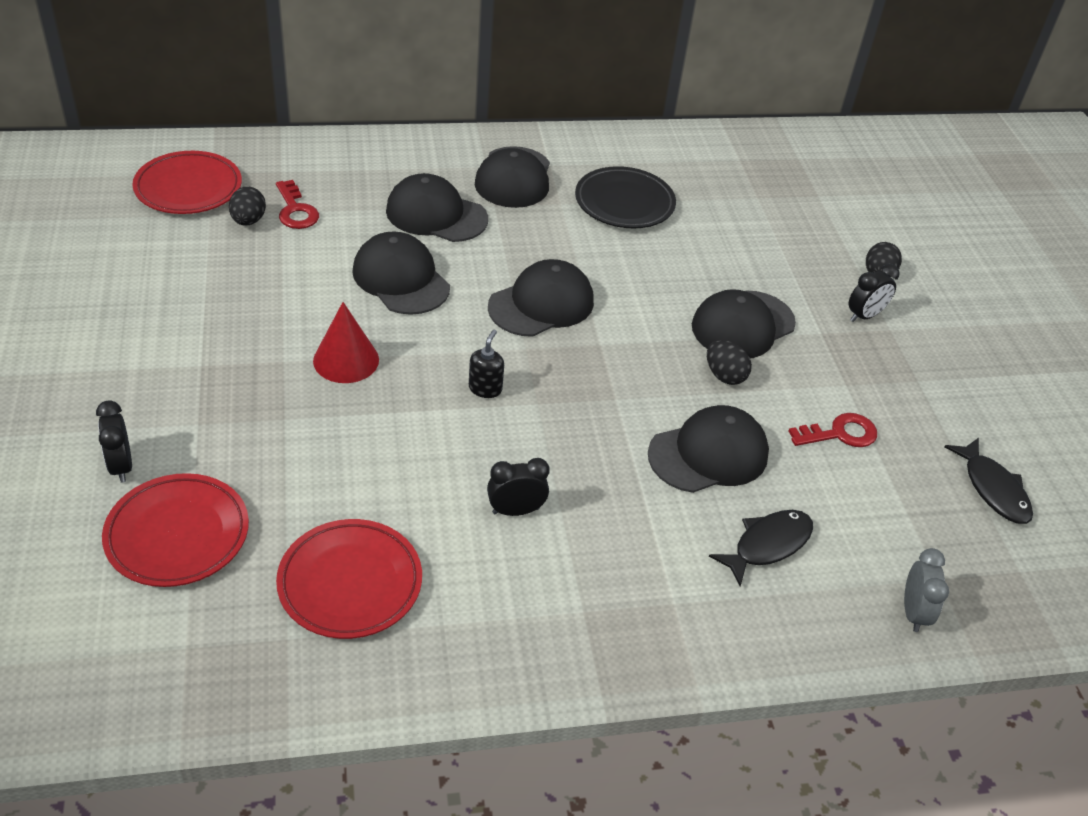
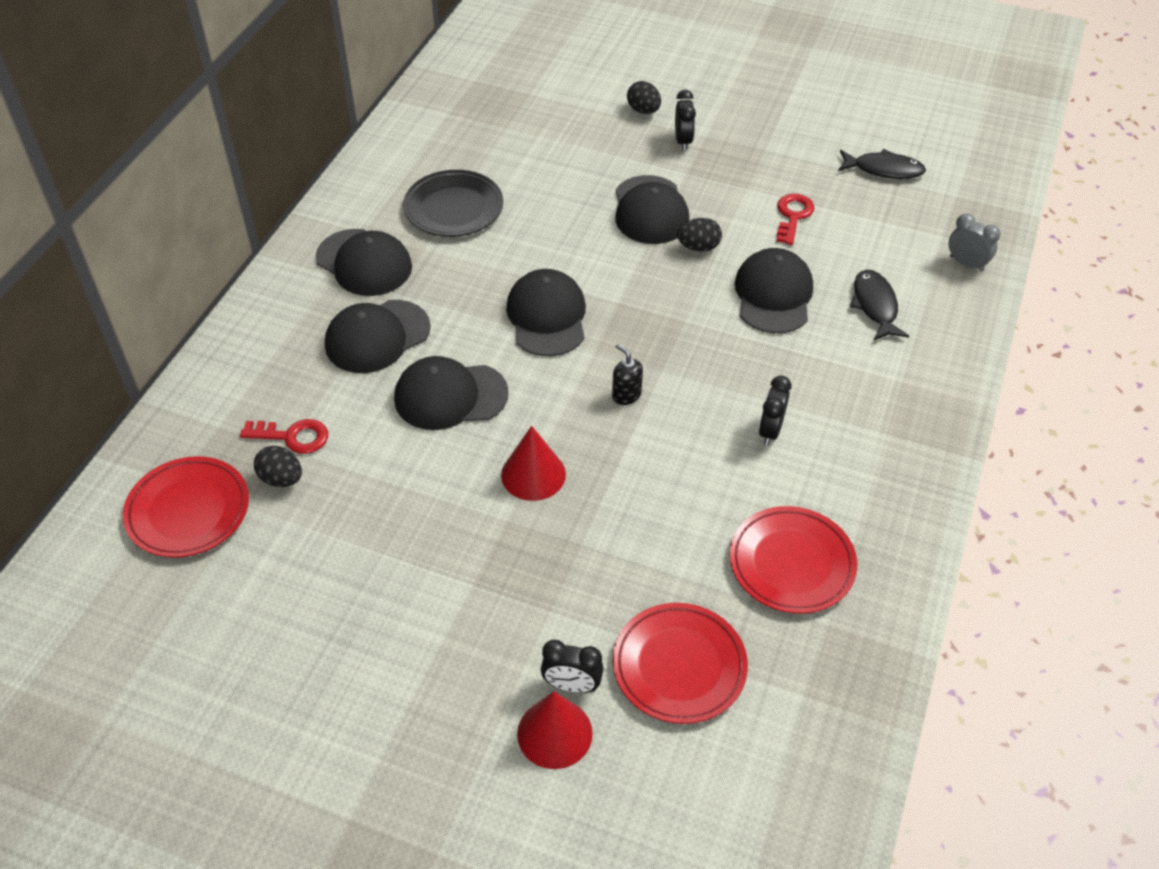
camera: 55 degrees left, 5 degrees up
none -> red cone [517,691,593,769]

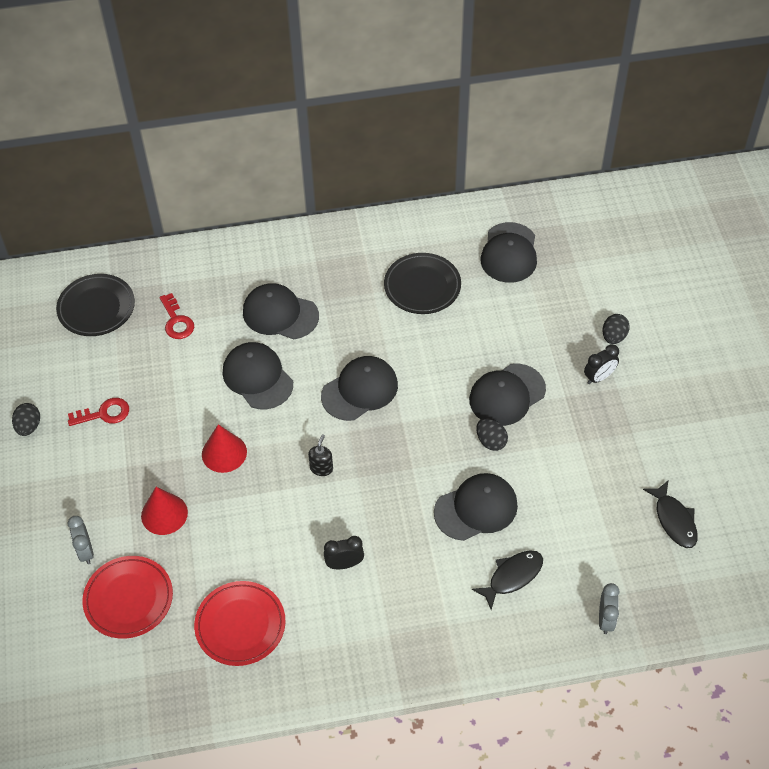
camera: 60 degrees right, 5 degrees up
red plate [123,456,249,558] -> black plate [56,274,135,336]
black egg [254,446,302,487] -> black egg moved to [12,403,40,436]
black cap [316,229,412,296] -> black cap moved to [480,222,537,283]
red cone [517,691,593,769] -> red cone moved to [141,487,188,535]
black clock [541,640,604,693] -> grey clock [68,516,94,564]
red key [776,194,815,245] -> red key moved to [68,398,129,426]

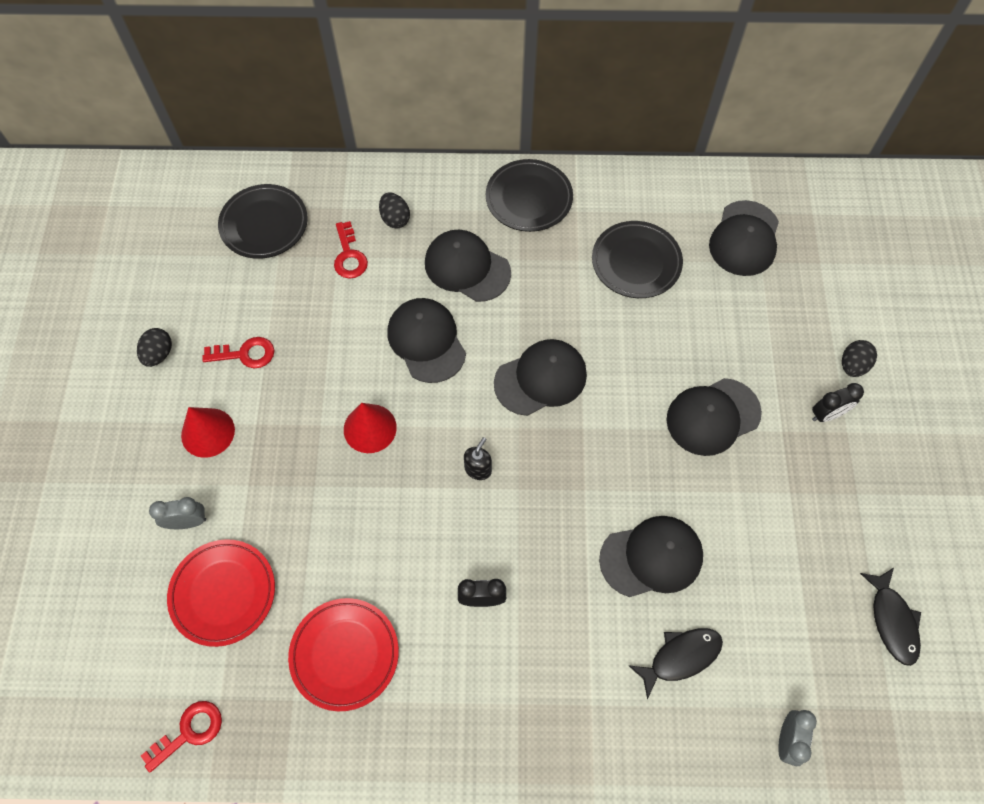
camera: 10 degrees right, 10 degrees up
grey clock [68,516,94,564] -> grey clock turned 90 degrees clockwise [149,497,206,529]
red cone [141,487,188,535] -> red cone moved to [181,407,235,458]
black egg [476,418,508,451] -> black egg moved to [379,192,410,229]
none -> red key [141,701,222,773]
none -> black plate [486,159,573,232]

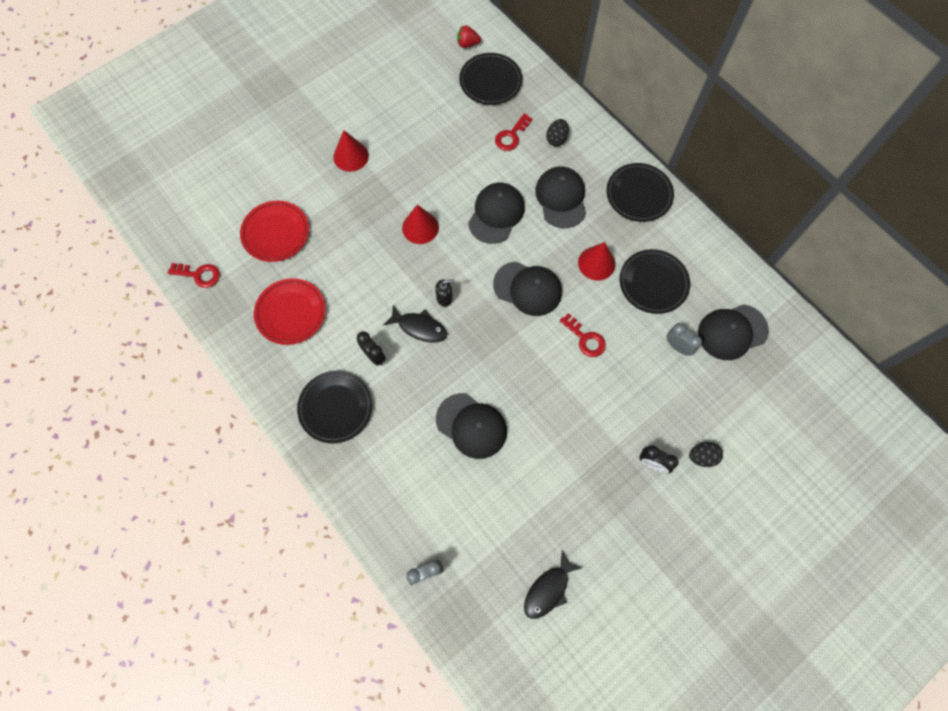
camera: 50 degrees right, 5 degrees up
black egg [137,328,172,367] -> none
grey clock [149,497,206,529] -> grey clock moved to [666,323,702,356]
red key [202,337,274,368] -> red key moved to [560,313,606,357]
black fish [628,628,723,699] -> black fish moved to [383,305,447,343]
black cap [666,378,762,456] -> none
none -> black plate [297,371,372,443]
none -> red strawberry [457,25,481,48]
none -> red cone [578,242,616,280]

